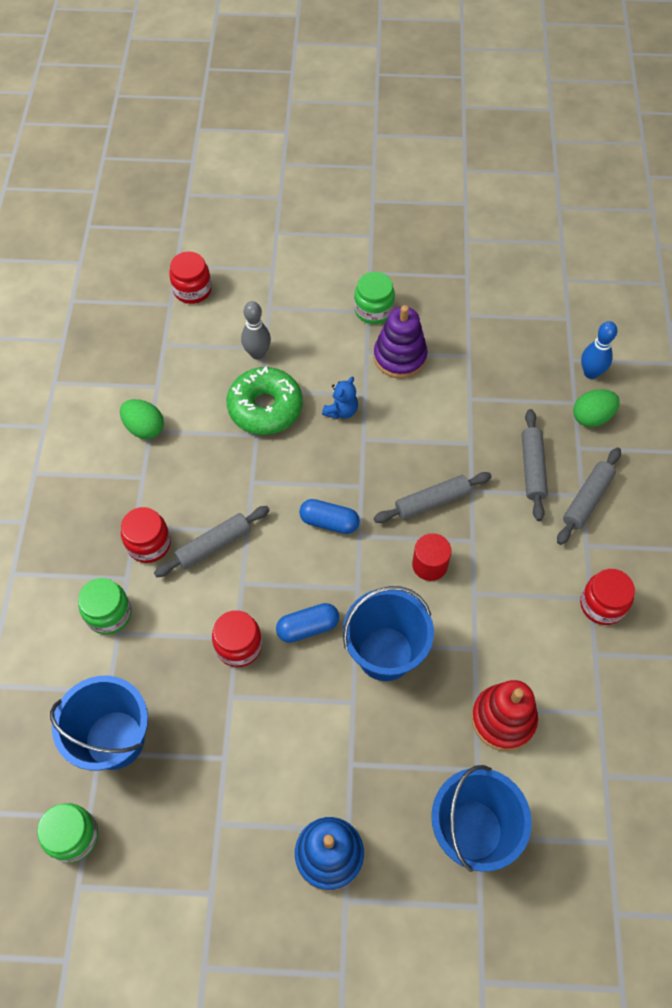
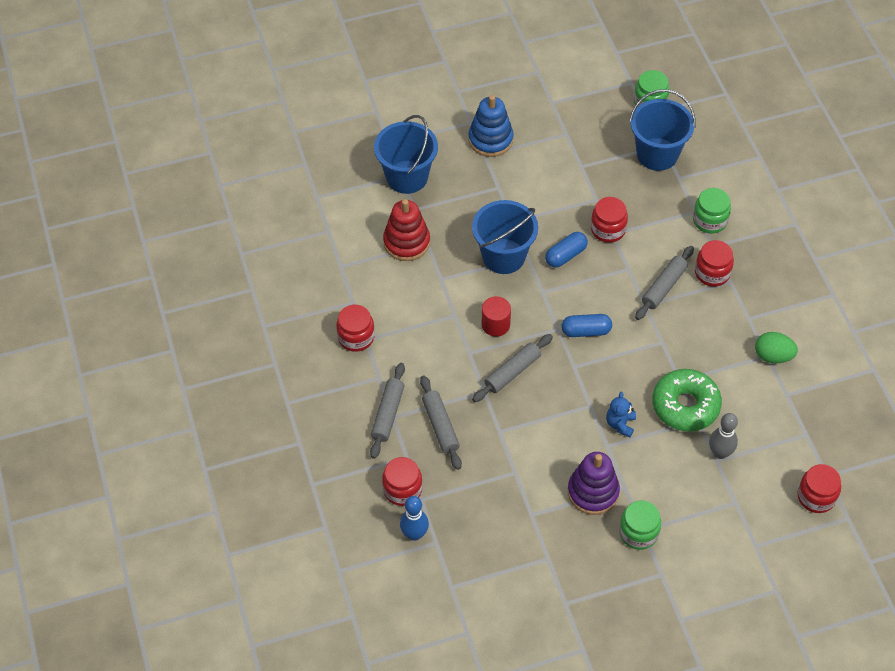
camera: 160 degrees right, 5 degrees down
green egg [573,389,620,427] -> red jar [382,457,422,506]

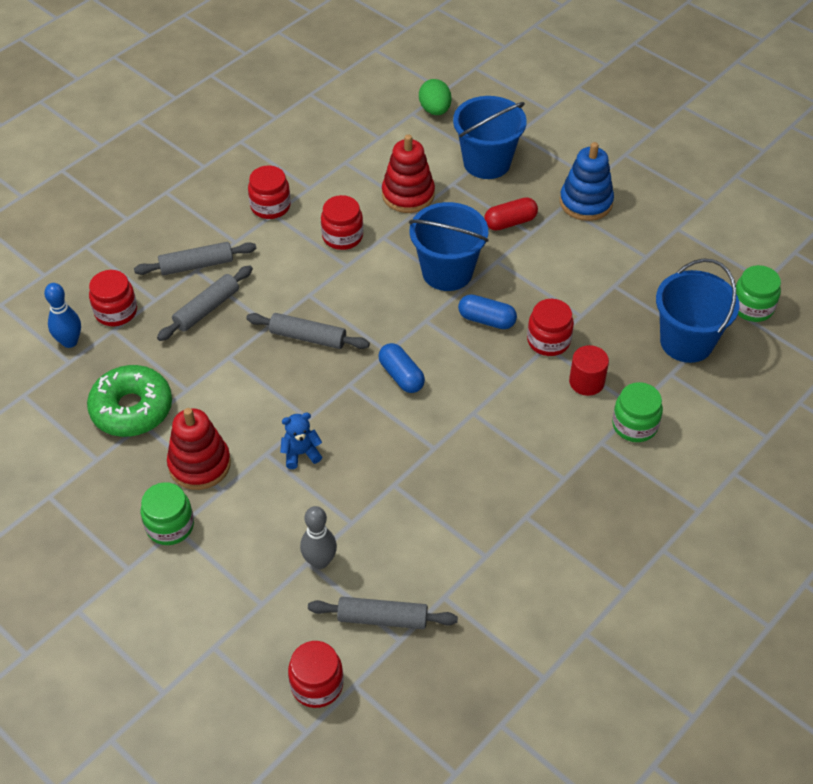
camera: 60 degrees right, 5 degrees down
red cylinder [482,296,511,336] -> red cylinder moved to [569,345,609,396]
purple stacking toy [568,452,620,515] -> red stacking toy [167,408,231,490]
grey rolling pin [635,246,694,320] -> grey rolling pin moved to [308,597,458,629]
green donut [652,369,722,432] -> green donut moved to [87,365,172,437]
red jar [695,240,734,287] -> red jar moved to [321,195,363,250]
green egg [755,332,798,363] -> green egg moved to [419,79,451,115]
none -> red capsule [484,197,538,231]

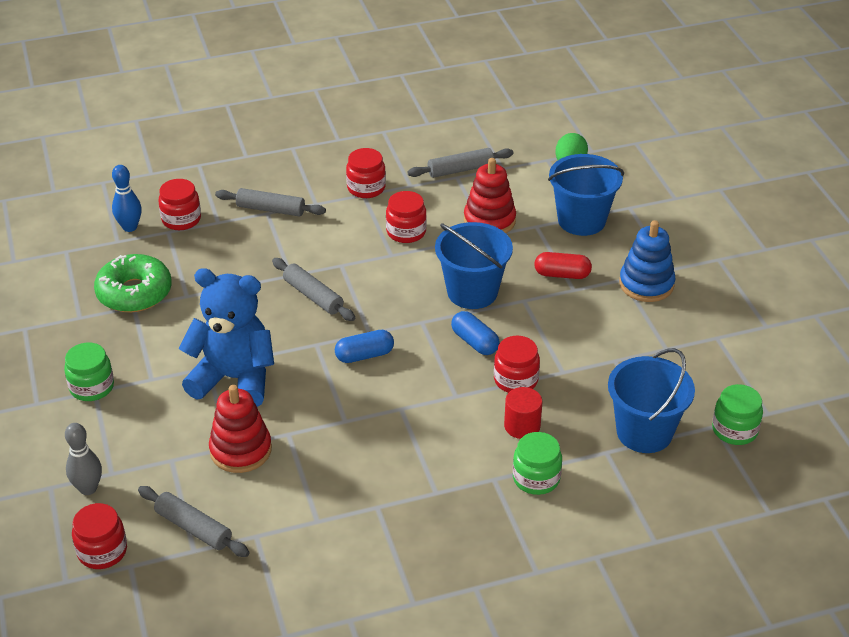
camera: 30 degrees right, 10 degrees down
grey rolling pin [157,265,253,341] -> grey rolling pin moved to [407,148,513,178]
red stacking toy [167,408,231,490] -> red stacking toy moved to [209,385,272,473]
blue teddy bear [280,412,322,469] -> blue teddy bear [178,268,274,407], size x2.39
grey bowling pin [300,506,337,569] -> grey bowling pin moved to [65,423,102,495]
blue capsule [379,343,425,393] -> blue capsule turned 75 degrees clockwise [335,330,394,363]

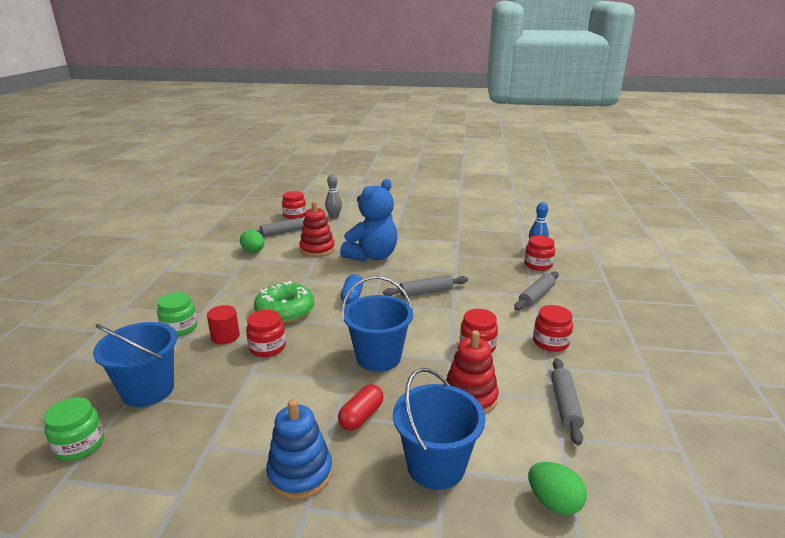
camera: 115 degrees right, 15 degrees down
green jar [64,343,114,401] -> none
green donut [94,254,172,312] -> green donut moved to [254,281,314,323]
blue capsule [451,311,500,355] -> none
none -> green egg [240,230,264,253]

